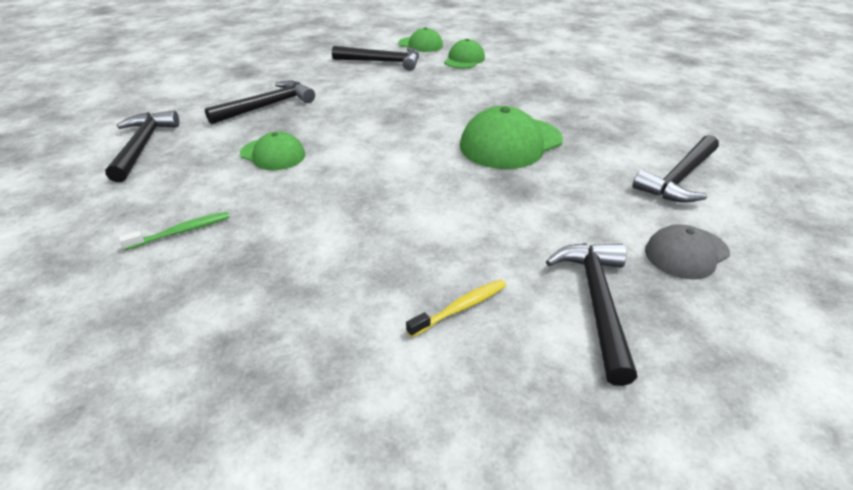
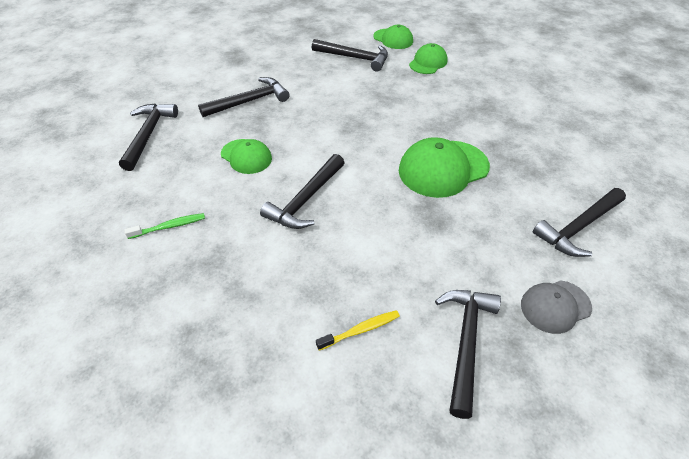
camera: 10 degrees right, 10 degrees up
none -> black hammer [260,154,344,229]

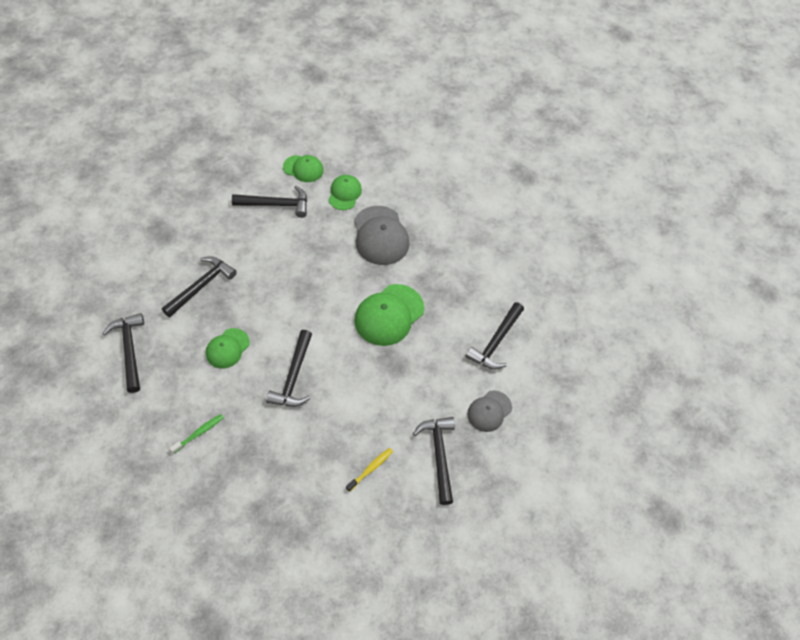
camera: 25 degrees left, 10 degrees up
green cap [221,139,272,174] -> green cap turned 105 degrees clockwise [206,328,250,368]
none -> grey cap [354,206,410,265]

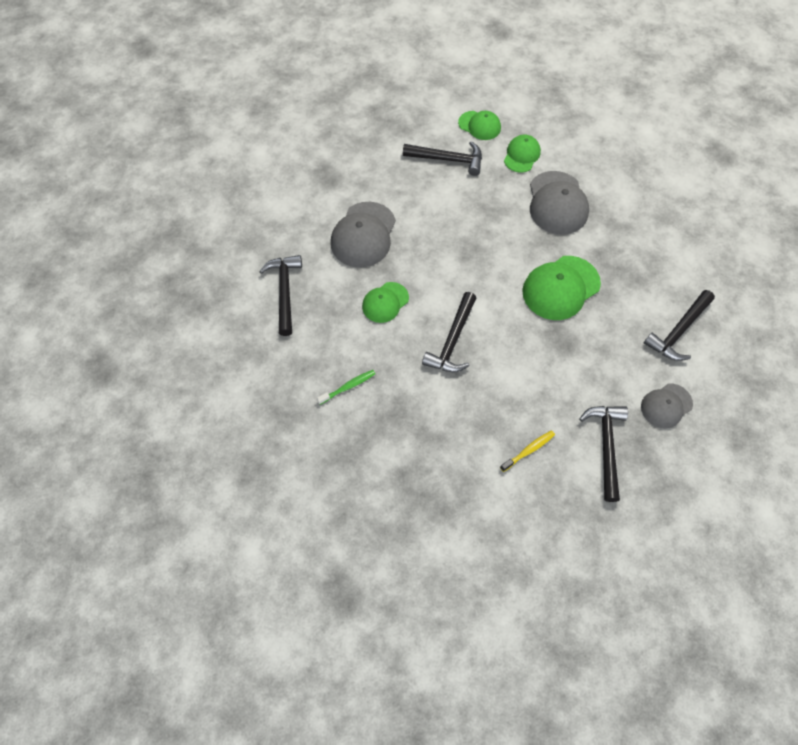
camera: 15 degrees right, 5 degrees up
black hammer [162,256,237,317] -> grey cap [331,202,396,268]

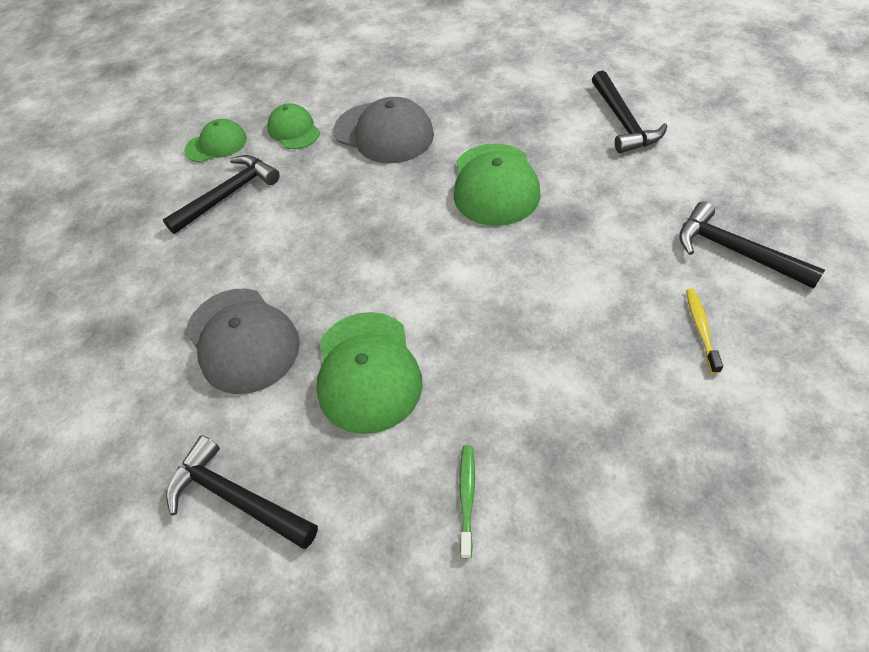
camera: 50 degrees left, 10 degrees down
green cap [362,282,409,323] -> green cap [317,312,423,434], size x1.66
black hammer [422,292,476,372] -> none
grey cap [641,383,693,429] -> none

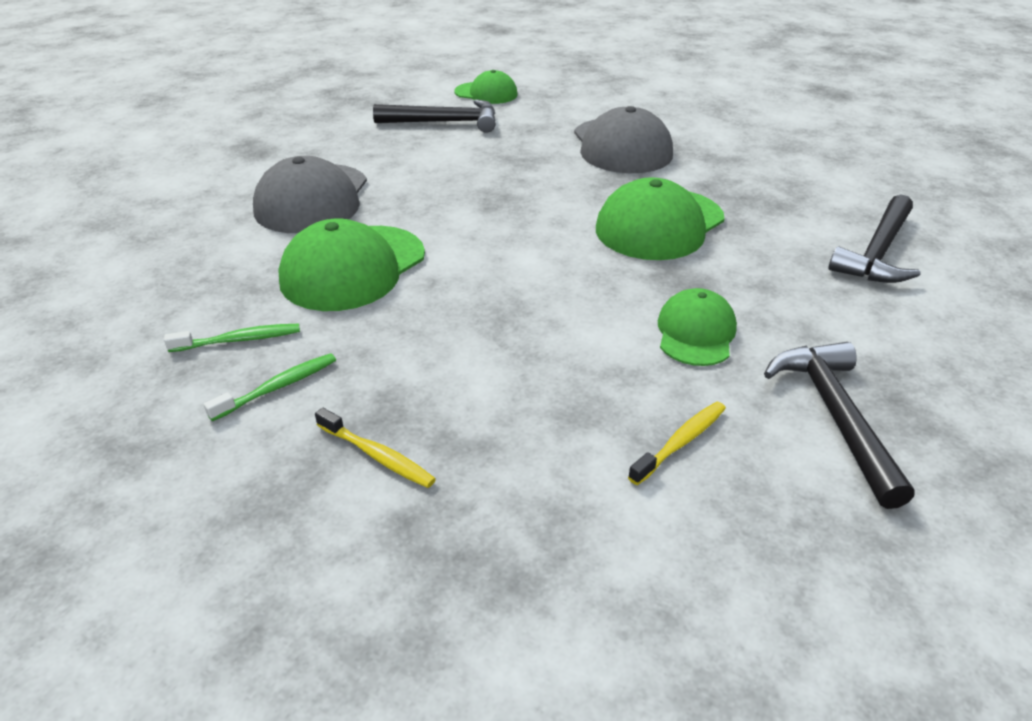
camera: 40 degrees right, 15 degrees down
black hammer [166,435,318,549] -> none
green cap [267,104,320,149] -> green cap moved to [658,288,737,366]
none -> green toothbrush [164,324,300,352]
none -> yellow toothbrush [315,408,436,488]

